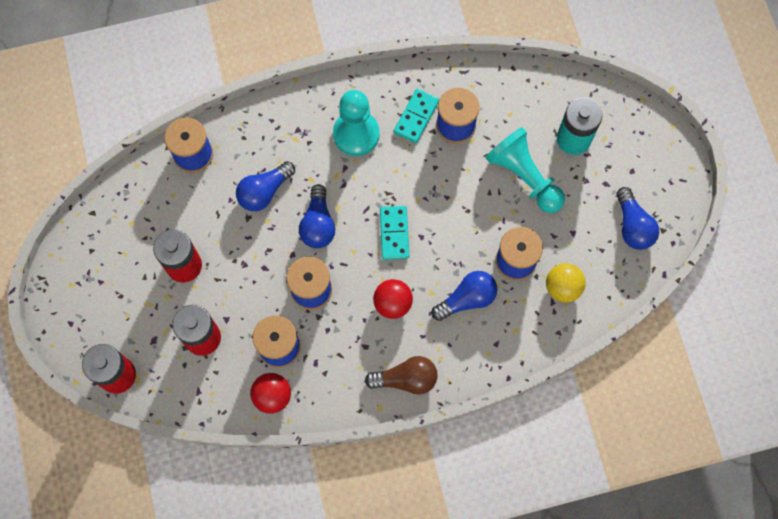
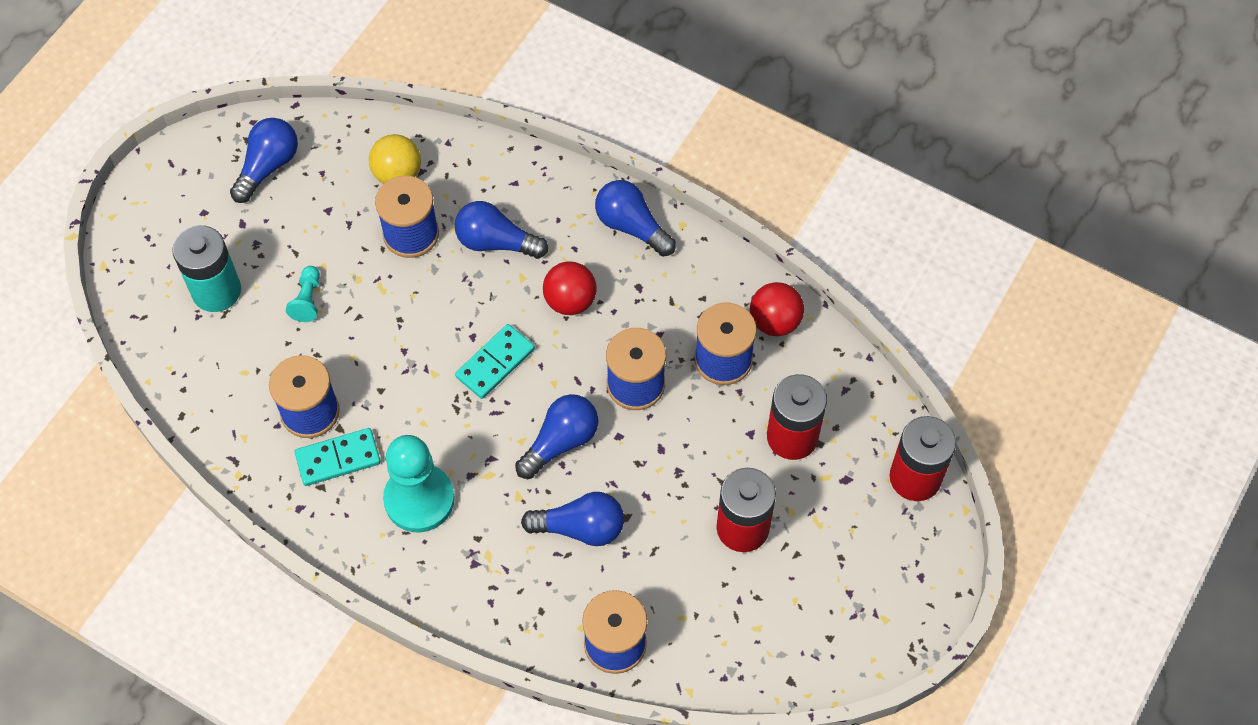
camera: 135 degrees left, 10 degrees down
brown light bulb [365,356,438,394] -> blue light bulb [595,180,676,257]
turquoise pawn [485,127,565,213] -> turquoise pawn [286,266,320,322], size x0.47

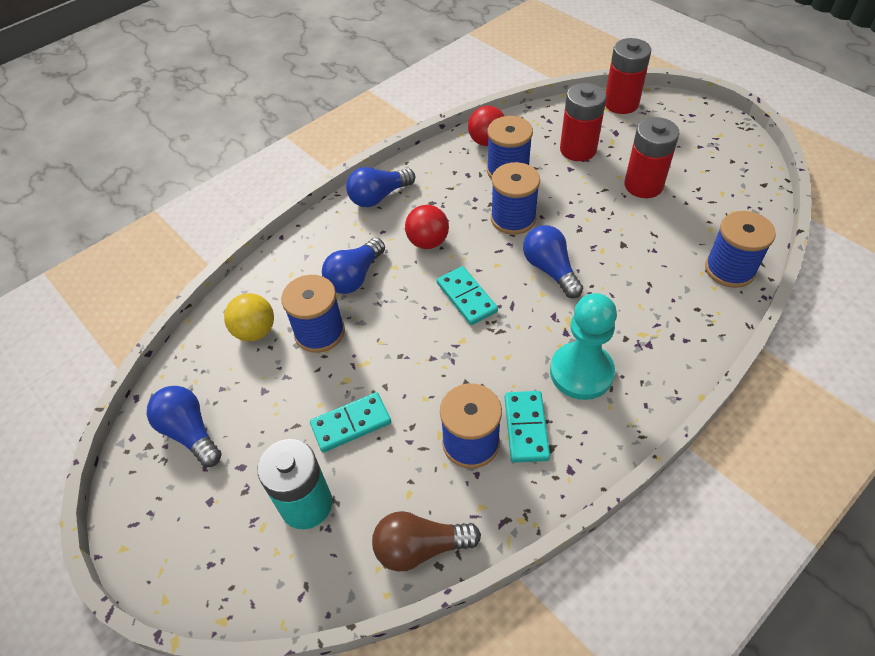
camera: 70 degrees left, 10 degrees down
turquoise pawn [286,266,320,322] -> turquoise domino [310,392,391,452]
blue light bulb [521,492,624,546] -> none
none -> brown light bulb [372,511,481,571]

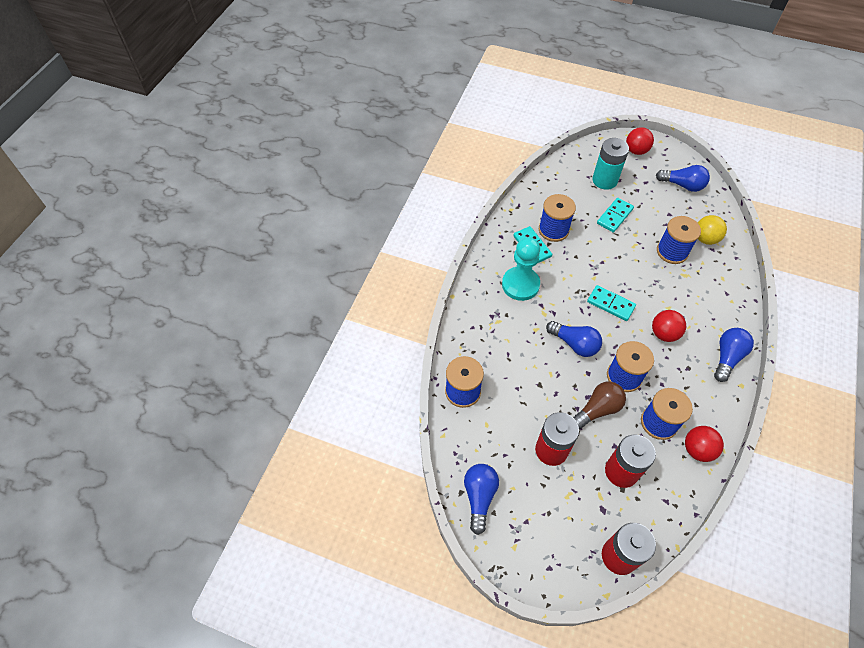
camera: 150 degrees right, 5 degrees up
blue light bulb [322,238,385,294] -> blue light bulb moved to [464,464,499,535]
brown light bulb [372,511,481,571] -> brown light bulb moved to [573,381,626,429]
none -> red ball [626,127,654,155]

